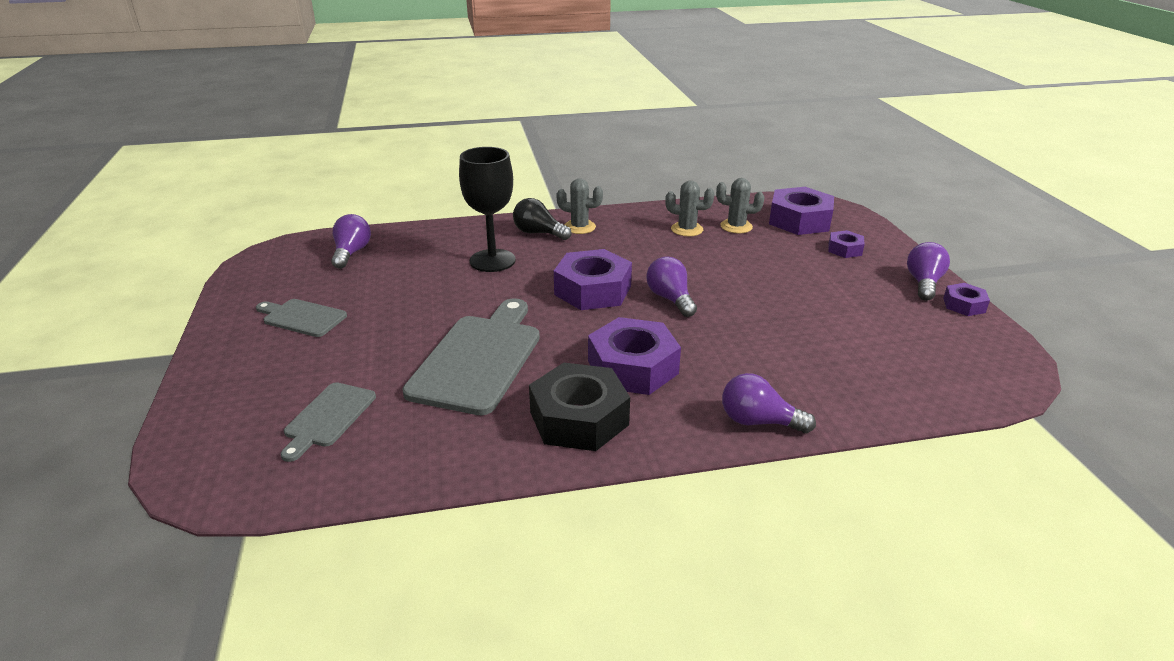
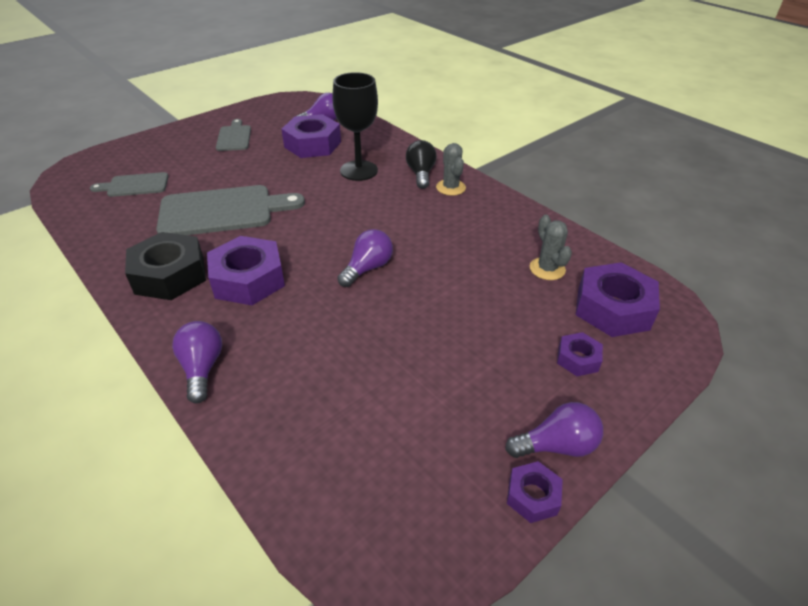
camera: 60 degrees right, 10 degrees up
purple nut [554,249,632,310] -> purple nut moved to [281,114,341,158]
grey cactus [665,180,714,236] -> none

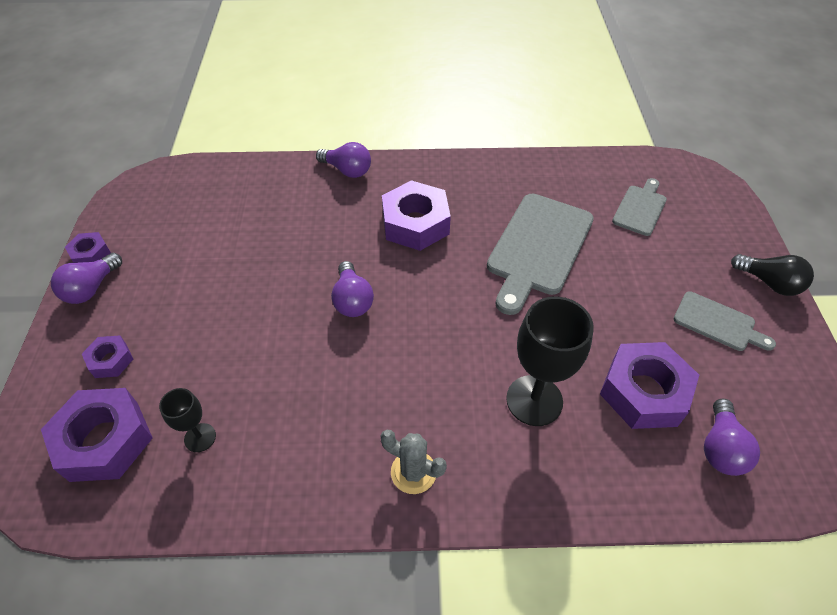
camera: 130 degrees right, 10 degrees up
black nut [125,232,206,300] -> none
black light bulb [406,140,437,189] -> black light bulb moved to [731,254,814,296]
grey cactus [530,215,572,280] -> black goblet [159,388,216,452]

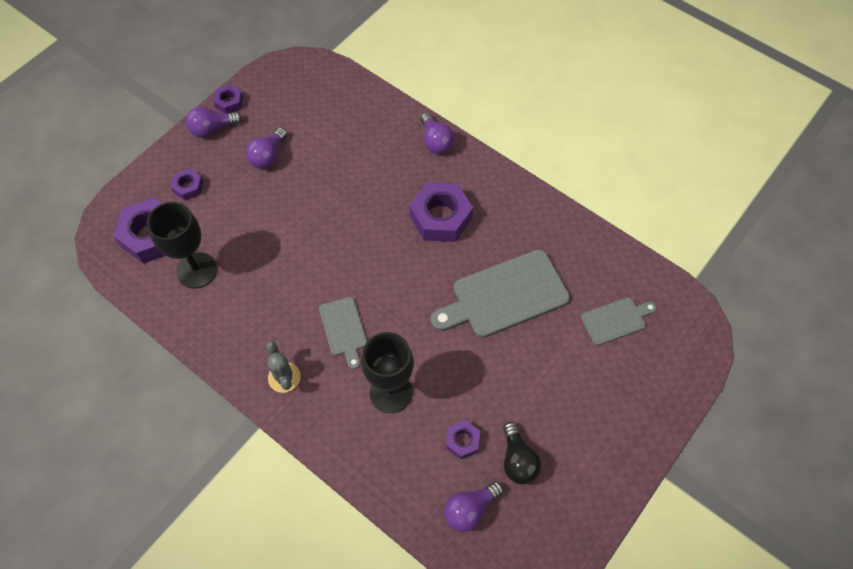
camera: 40 degrees right, 10 degrees up
black goblet [159,388,216,452] -> black goblet [147,202,217,289], size x1.89
purple light bulb [331,261,374,317] -> purple light bulb moved to [246,128,287,169]
purple nut [600,342,699,429] -> purple nut [446,420,480,459], size x0.51
grey cutting board [674,291,776,351] -> grey cutting board moved to [319,297,367,369]
black light bulb [731,254,814,296] -> black light bulb moved to [503,422,541,485]

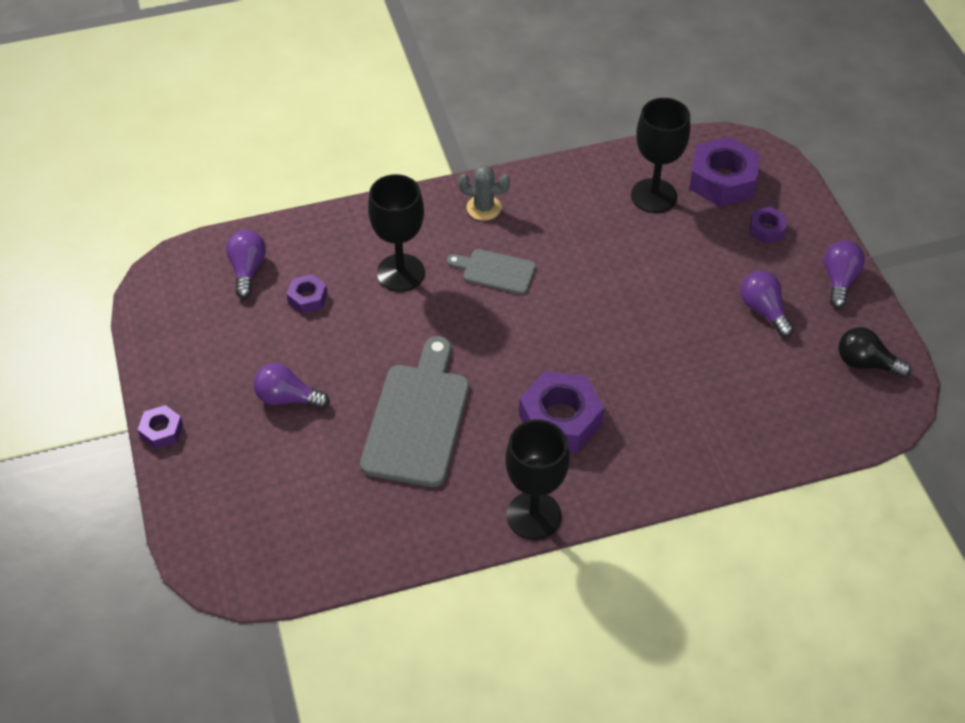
camera: 125 degrees right, 10 degrees down
purple nut [213,84,243,113] -> purple nut moved to [137,405,183,449]
purple light bulb [421,113,454,154] -> purple light bulb moved to [253,363,330,409]
black light bulb [503,422,541,485] -> black light bulb moved to [838,327,911,378]
grey cutting board [581,297,657,345] -> none
none -> black goblet [505,419,569,540]

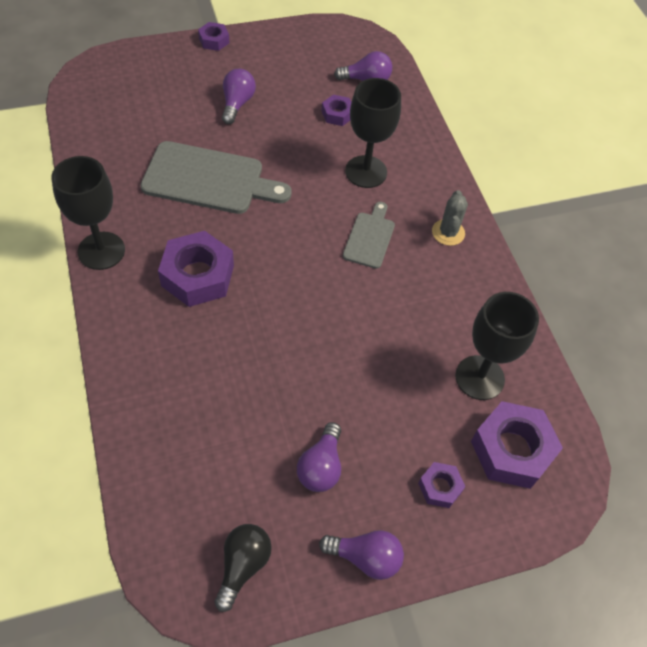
camera: 85 degrees right, 5 degrees up
purple light bulb [741,271,794,337] -> purple light bulb turned 135 degrees clockwise [297,422,341,492]

